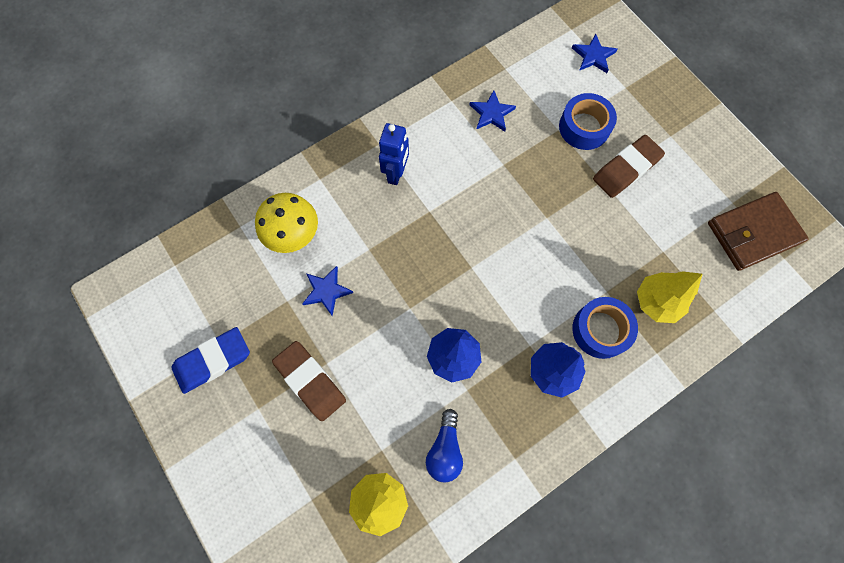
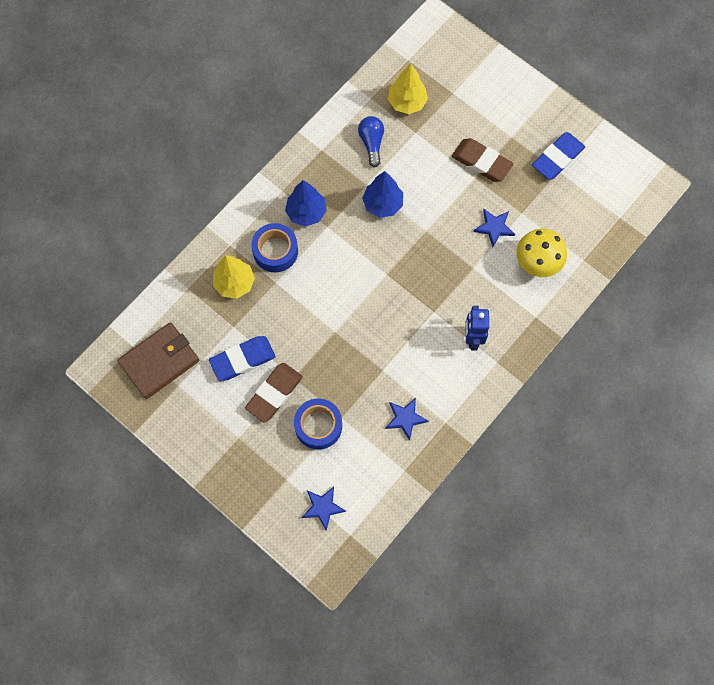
camera: 165 degrees right, 0 degrees up
none -> blue eraser [209,336,276,381]

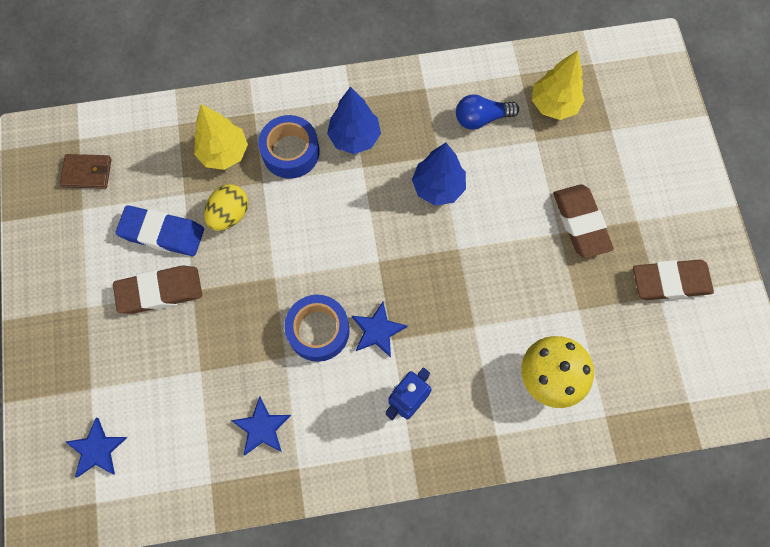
camera: 40 degrees right, 0 degrees up
brown wallet [117,322,199,399] -> brown wallet [60,154,112,189], size x0.55
blue tape [294,398,342,449] -> blue tape moved to [284,295,350,362]
blue light bulb [358,116,384,167] -> blue light bulb turned 135 degrees counterclockwise [456,94,519,130]
blue star [474,209,515,247] -> blue star moved to [352,302,407,357]
blue eraser [532,132,585,180] -> brown eraser [633,260,714,300]
none -> yellow egg [204,184,249,231]

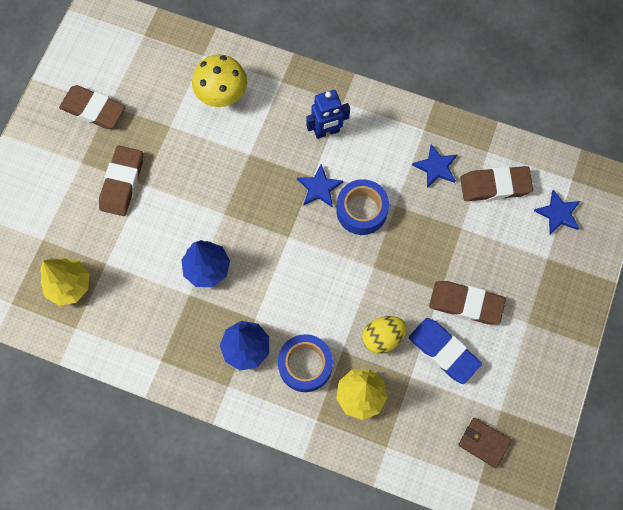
camera: 150 degrees left, 0 degrees up
blue light bulb [456,94,519,130] -> none
none -> brown eraser [460,166,533,201]

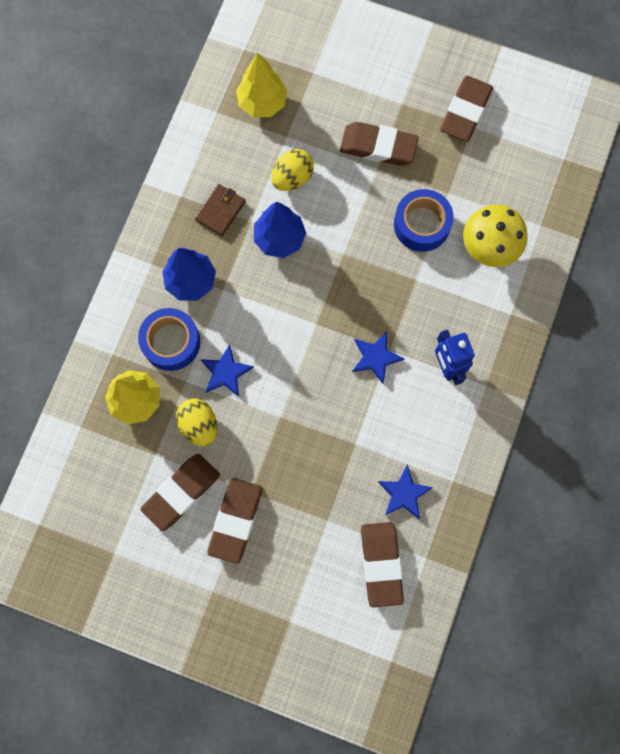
camera: 90 degrees right, 5 degrees up
blue tape [336,179,389,235] -> blue tape moved to [394,189,454,252]
blue eraser [409,318,482,384] -> brown eraser [140,454,220,531]
brown wallet [458,418,512,468] -> brown wallet moved to [195,184,246,236]
blue star [534,189,580,234] -> blue star moved to [200,344,254,397]
none -> yellow egg [271,149,314,191]

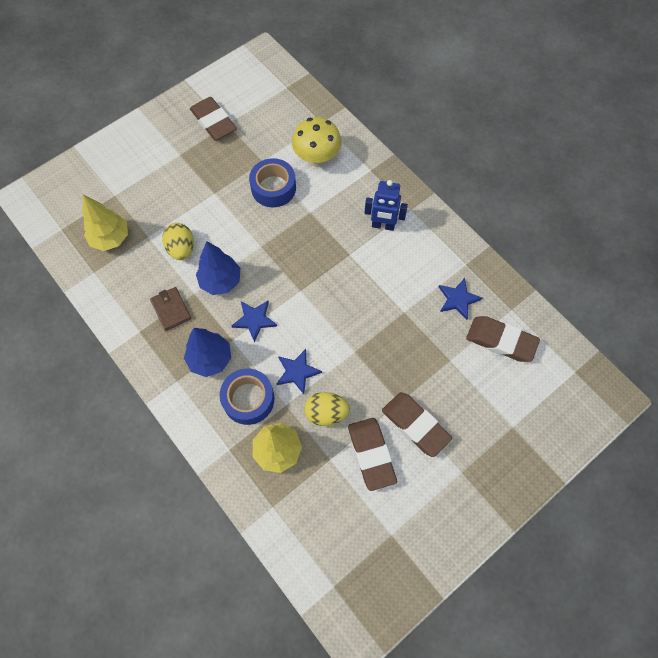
camera: 60 degrees left, 10 degrees down
brown eraser [340,122,419,166] -> none
blue star [352,331,405,384] -> blue star moved to [231,301,277,342]

